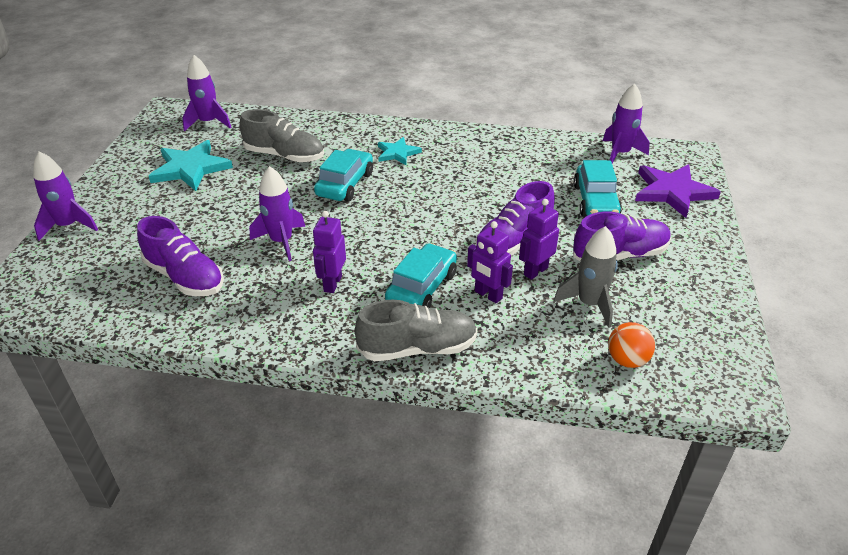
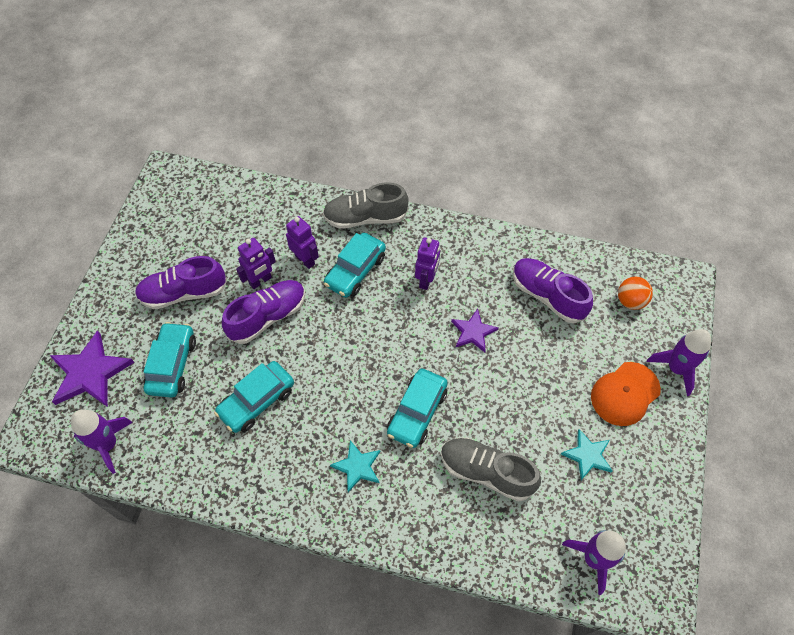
camera: 175 degrees left, 20 degrees up
turquoise star [149,140,233,191] -> turquoise star [561,429,613,480], size x0.59
purple rocket [249,166,305,261] -> purple star [451,309,499,353]
grey rocket [554,226,618,328] -> none
orange ball [608,322,655,368] -> orange ball moved to [618,277,653,310]
none -> turquoise car [214,361,294,433]
none -> orange cap [591,362,661,426]

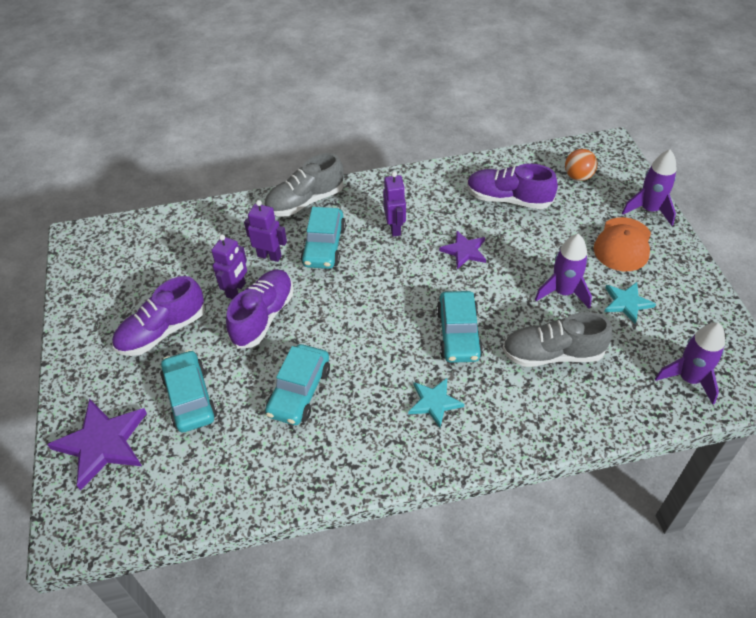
camera: 25 degrees left, 10 degrees down
purple rocket [71,410,133,474] -> purple rocket moved to [535,234,592,309]

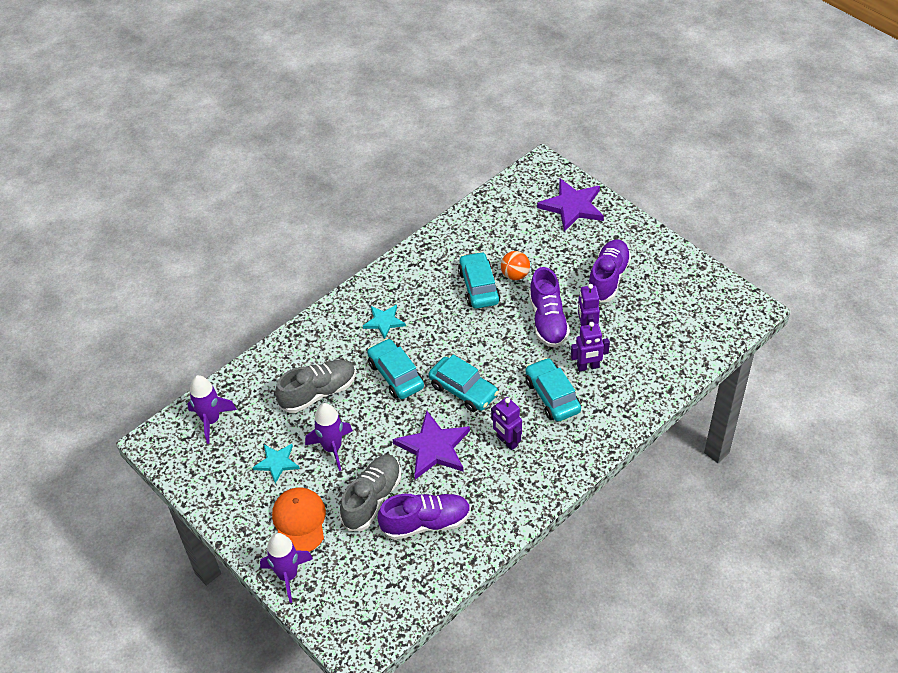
camera: 150 degrees right, 0 degrees up
turquoise car [160,350,217,432] -> turquoise car moved to [428,354,499,412]
grey shoe [264,153,344,216] -> grey shoe moved to [340,455,401,531]
purple star [439,231,486,269] -> purple star [392,410,470,480], size x1.69
orange ball [565,149,598,181] -> orange ball moved to [501,251,530,280]

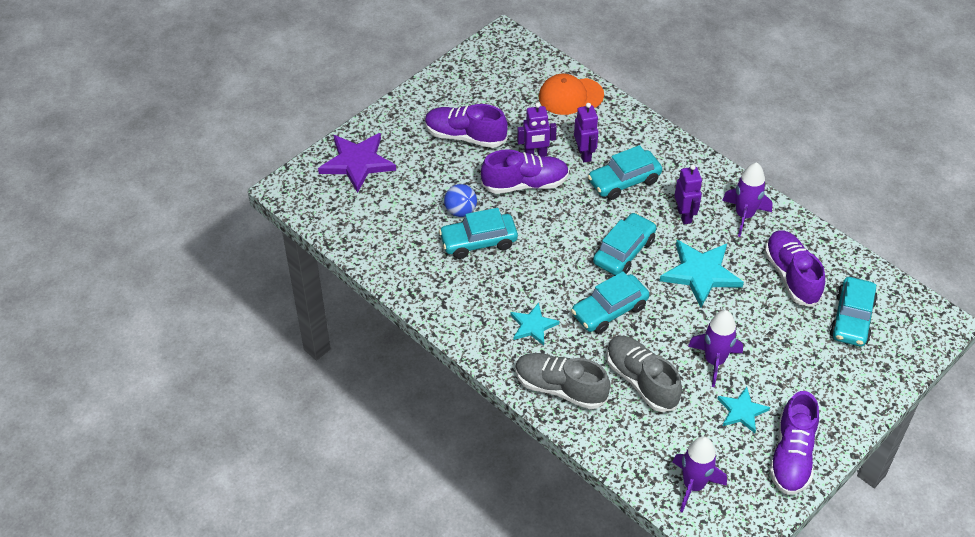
camera: 95 degrees left, 0 degrees up
purple rocket [260,533,313,603] -> purple rocket moved to [722,162,772,237]
orange cap [272,487,326,552] -> orange cap moved to [539,73,604,115]
grey shoe [340,455,401,531] -> grey shoe moved to [515,353,610,409]
purple star [392,410,470,480] -> turquoise star [660,240,744,307]
purple robot [491,397,522,450] -> purple robot turned 60 degrees counterclockwise [675,165,702,224]
orange ball [501,251,530,280] -> blue ball [444,184,477,217]
none -> purple shoe [769,391,819,495]
none -> turquoise car [830,277,878,346]

